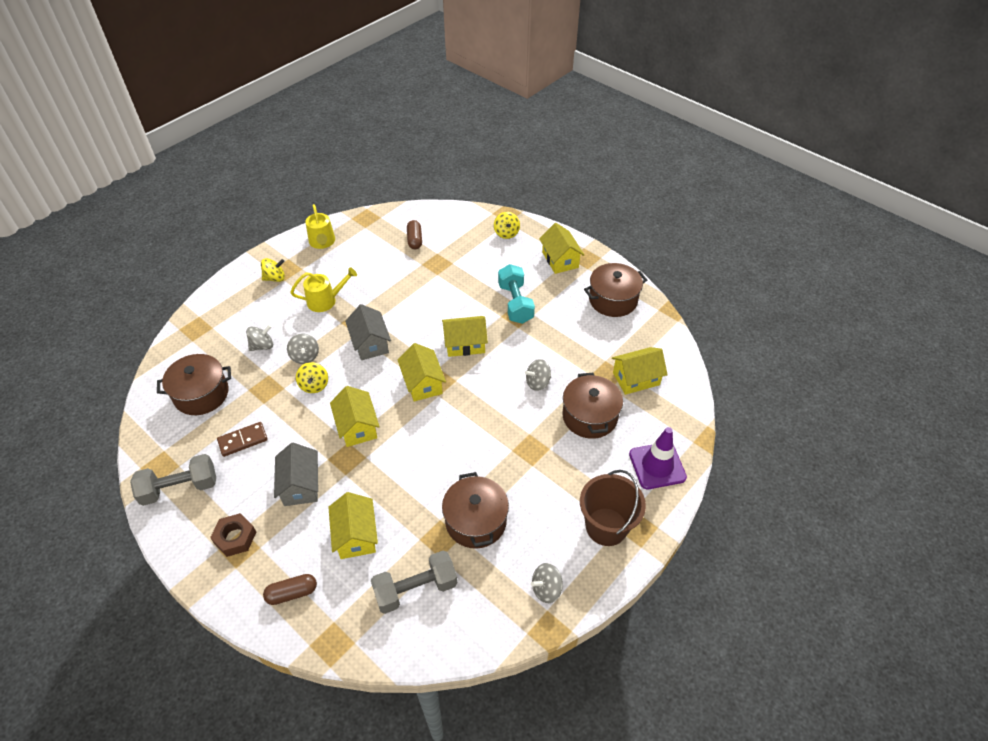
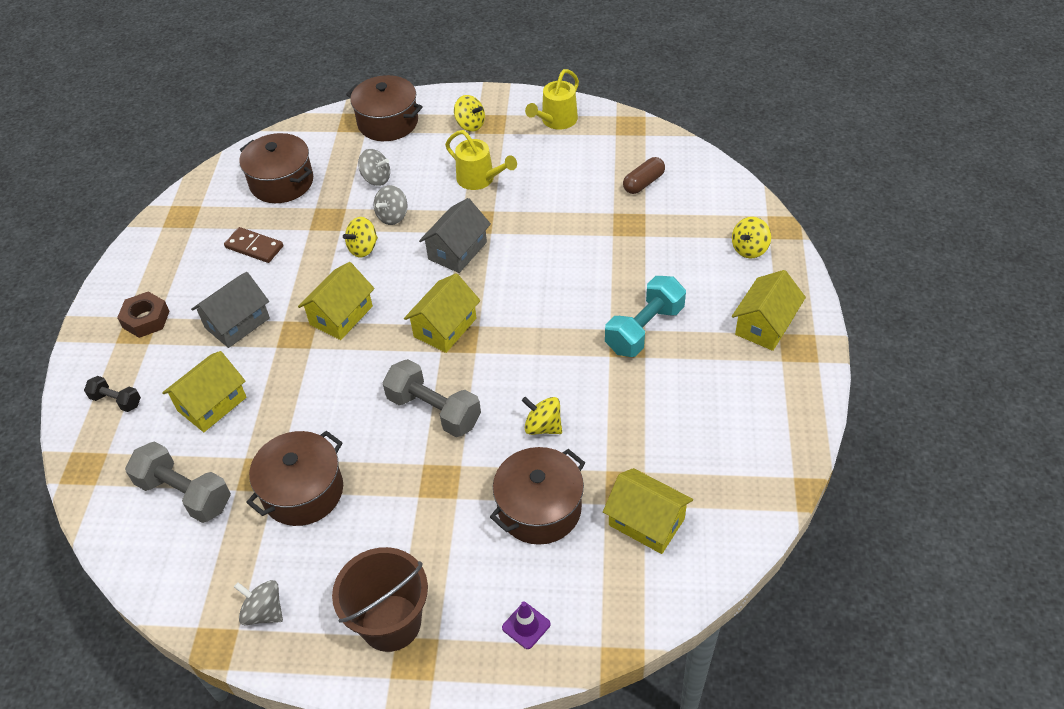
camera: 55 degrees right, 0 degrees up
grey dumbbell [130,454,216,506] -> grey dumbbell moved to [382,359,481,437]
brown capsule [263,574,317,605] -> black dumbbell [84,376,141,412]
yellow house [442,316,488,357] -> none
grey spinning top [525,359,551,391] -> yellow spinning top [522,397,562,435]
brown pot [584,263,647,317] -> brown pot moved to [346,75,423,141]
purple traffic cone [629,427,687,489] -> purple traffic cone [502,601,551,649], size x0.51

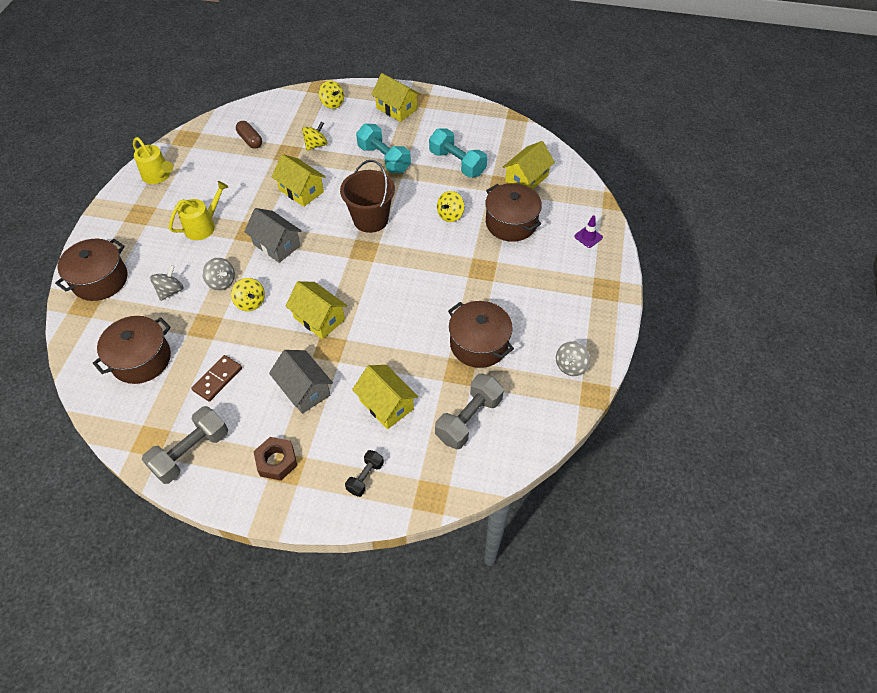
camera: 85 degrees left, 5 degrees up
brown bucket [332,547,428,652] -> brown bucket moved to [340,160,395,233]
grey dumbbell [382,359,481,437] -> grey dumbbell moved to [142,406,228,484]
yellow house [404,273,481,353] -> yellow house moved to [272,154,326,207]
yellow spinning top [454,95,485,132] -> yellow spinning top moved to [302,122,327,151]
none -> turquoise dumbbell [429,128,487,177]

